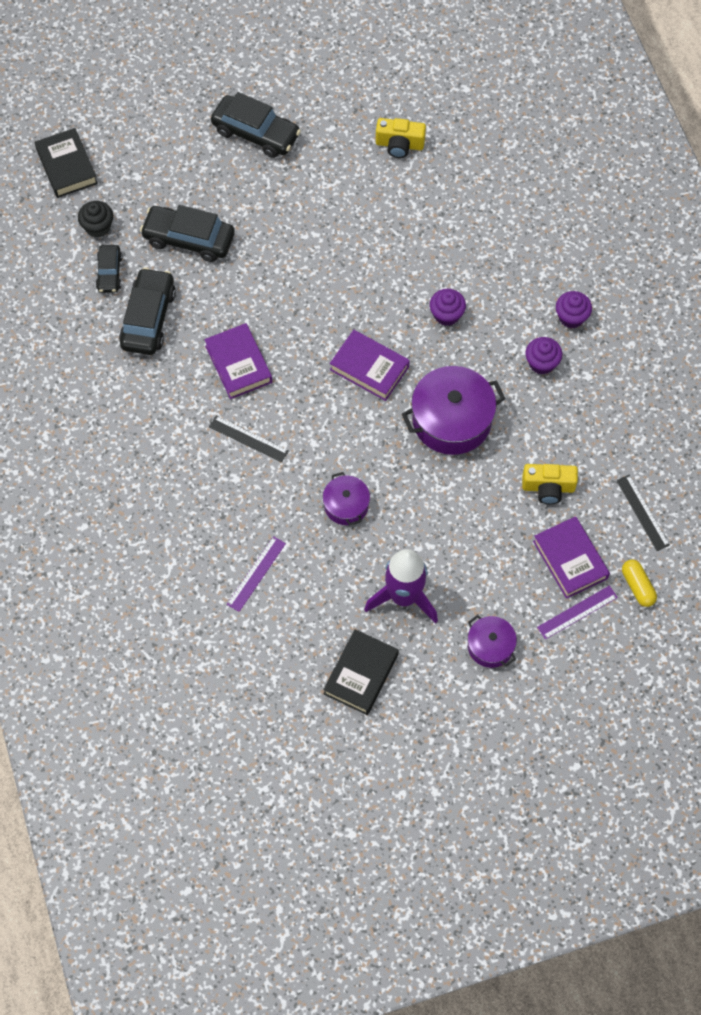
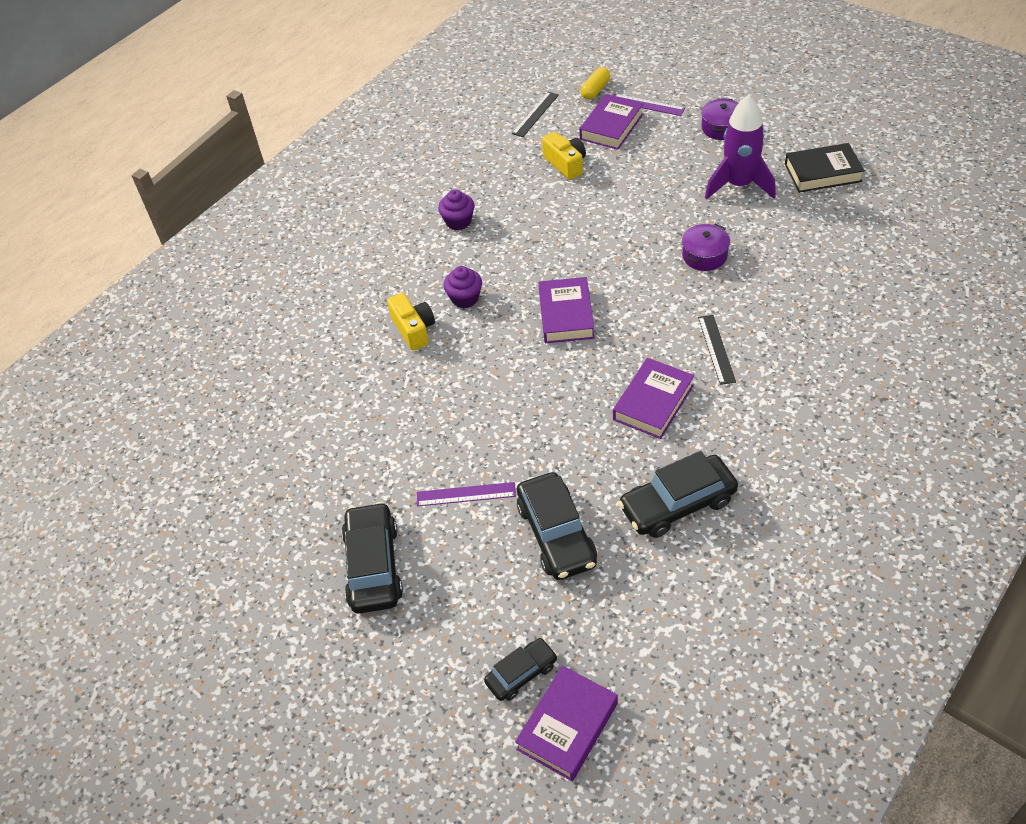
camera: 120 degrees left, 15 degrees down
black book [35,128,98,198] -> purple book [515,666,618,781]
black cupcake [78,201,113,238] -> none
black car [96,245,122,293] -> black car moved to [484,638,558,701]
purple ruler [227,536,286,612] -> purple ruler moved to [417,482,516,506]
yellow camera [376,118,426,158] -> yellow camera moved to [387,293,435,351]
purple pot [402,366,505,455] -> none
purple cupcake [556,291,592,328] -> none

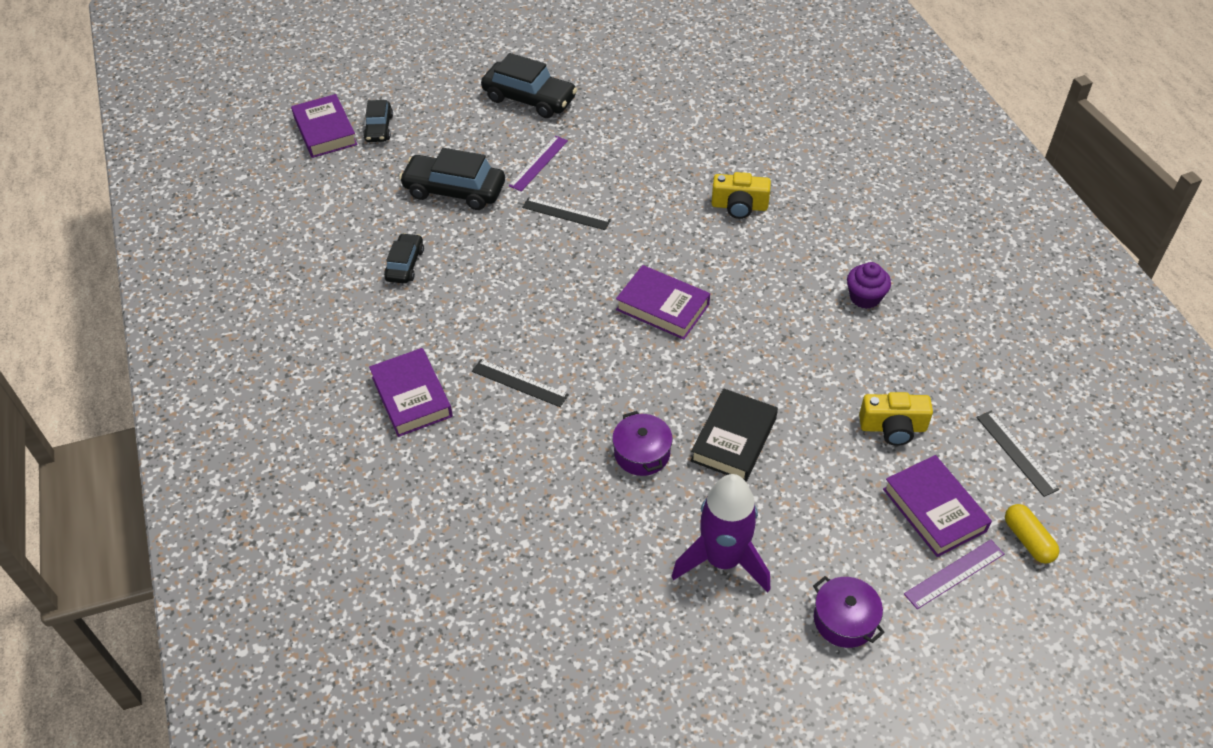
camera: 120 degrees right, 0 degrees up
purple cupcake [443,266,482,308] -> none
purple book [613,358,694,439] -> purple book moved to [369,348,453,437]
black car [618,451,738,538] -> black car [384,233,424,284], size x0.58
black book [785,143,865,193] -> black book moved to [691,388,778,482]
none -> black ruler [522,197,611,230]

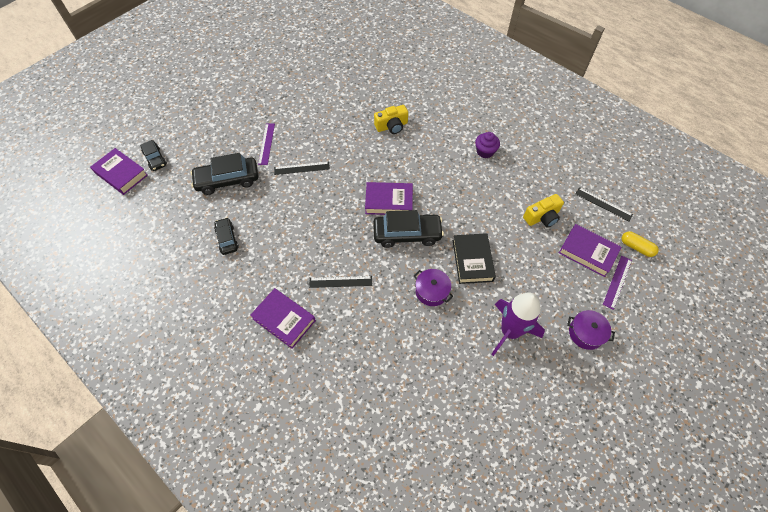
camera: 30 degrees left, 10 degrees up
black car [481,53,577,118] -> black car moved to [373,210,444,248]

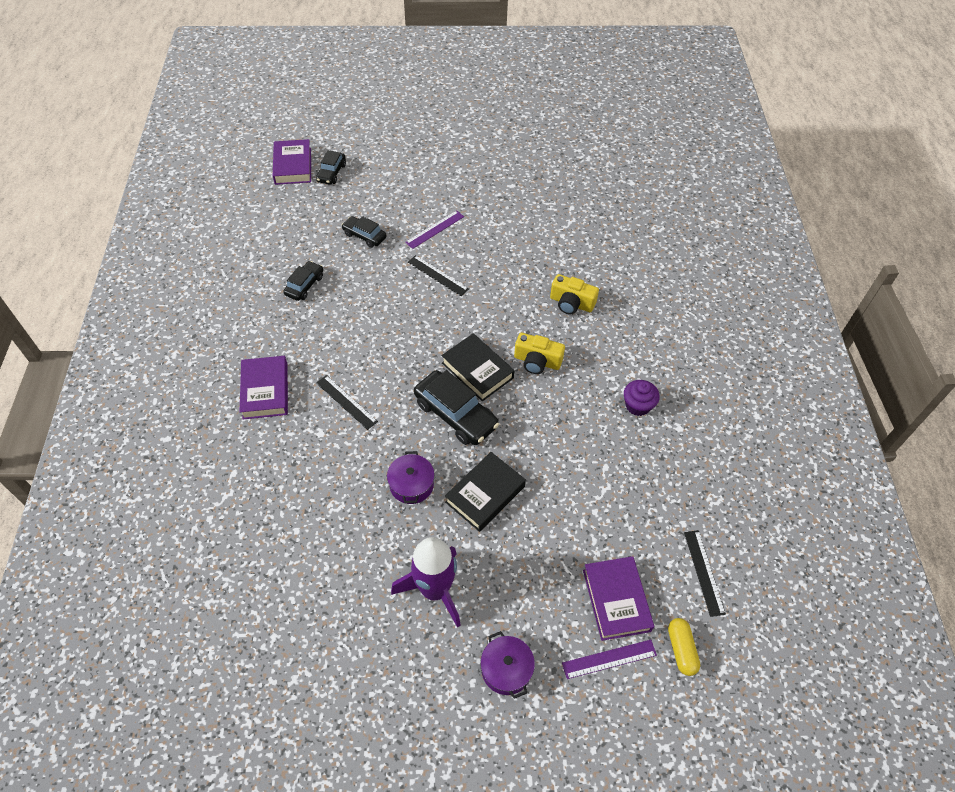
camera: 45 degrees right, 5 degrees down
black car [190,153,258,195] -> black car [341,216,386,248], size x0.58
purple book [365,182,413,215] -> black book [441,333,515,401]
yellow camera [523,194,564,227] -> yellow camera moved to [514,333,565,374]

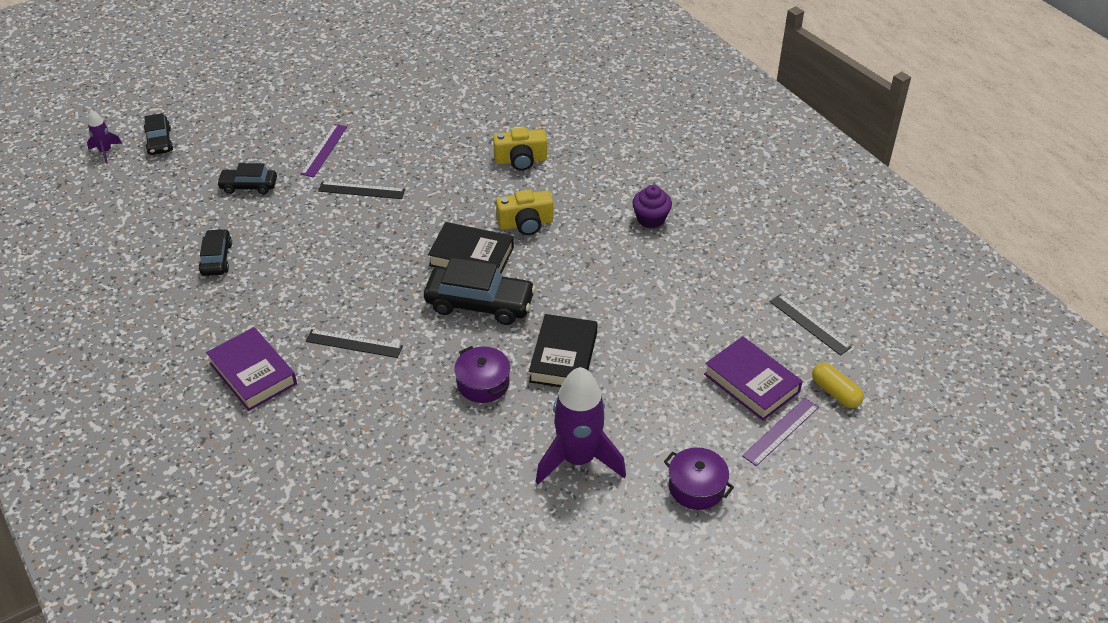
camera: 30 degrees left, 10 degrees down
purple book [273,139,311,185] -> purple rocket [87,110,122,163]

